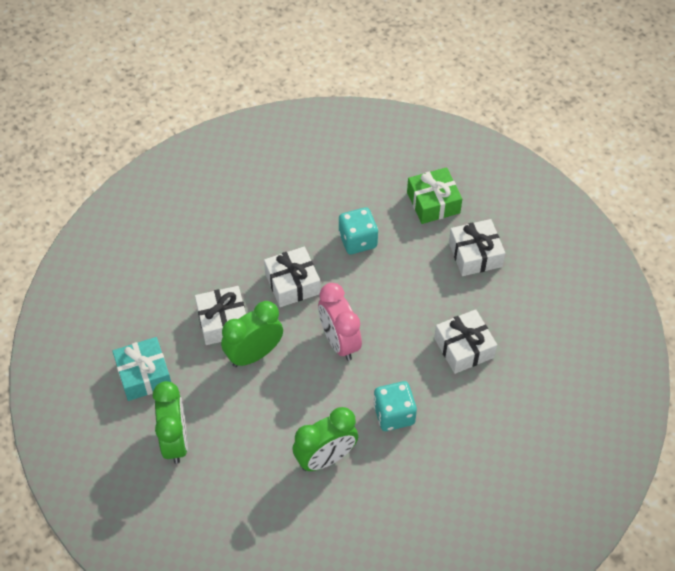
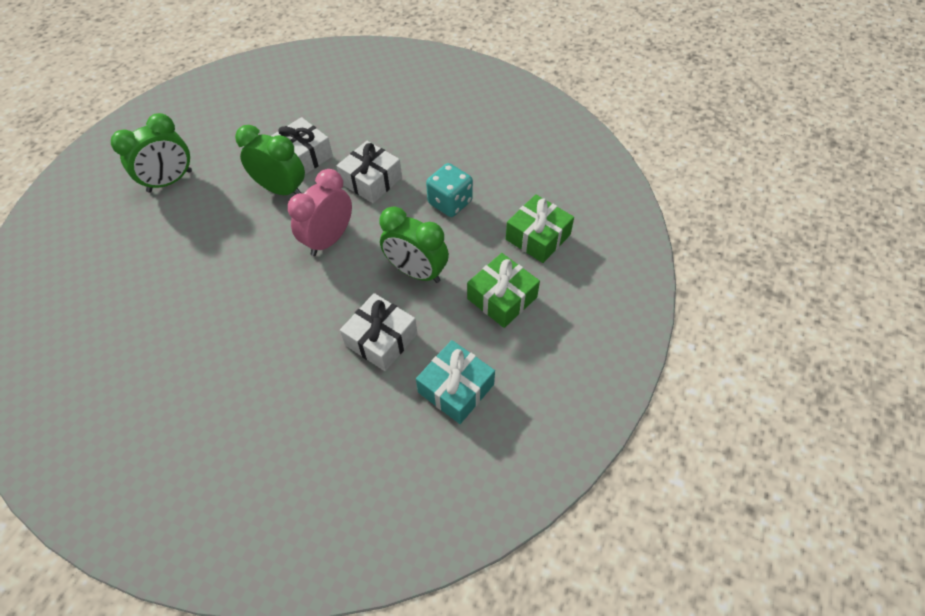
camera: 60 degrees right, 0 degrees up
turquoise gift [112,337,171,401] -> turquoise gift moved to [416,340,495,424]
green clock [293,407,358,471] -> green clock moved to [379,207,449,283]
turquoise dice [373,381,417,431] -> none
white gift [449,219,505,276] -> green gift [467,253,540,328]

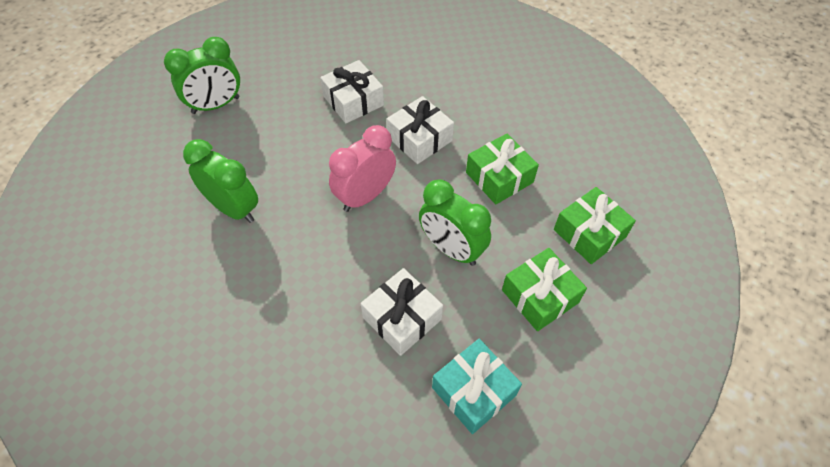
camera: 10 degrees right, 0 degrees up
green clock [235,125,305,195] -> green clock moved to [183,139,258,223]
turquoise dice [426,163,473,217] -> green gift [466,133,539,205]

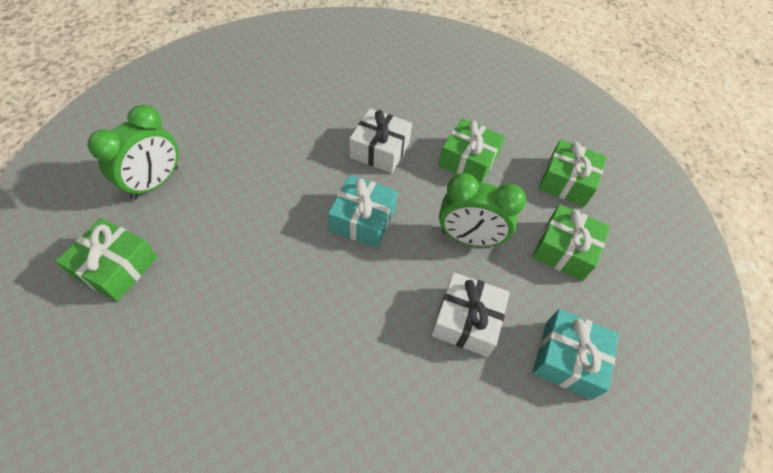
camera: 30 degrees left, 0 degrees up
green clock [183,139,258,223] -> none
white gift [320,60,384,123] -> none
pink clock [329,125,396,212] -> turquoise gift [328,175,398,248]
none -> green gift [55,218,158,302]

